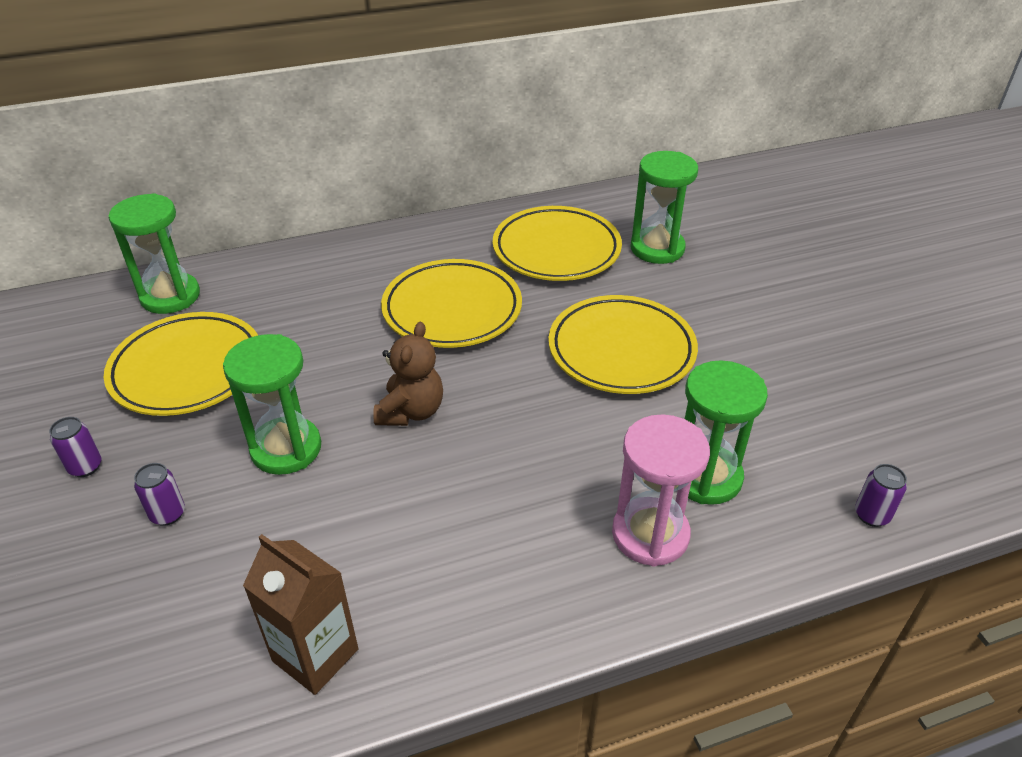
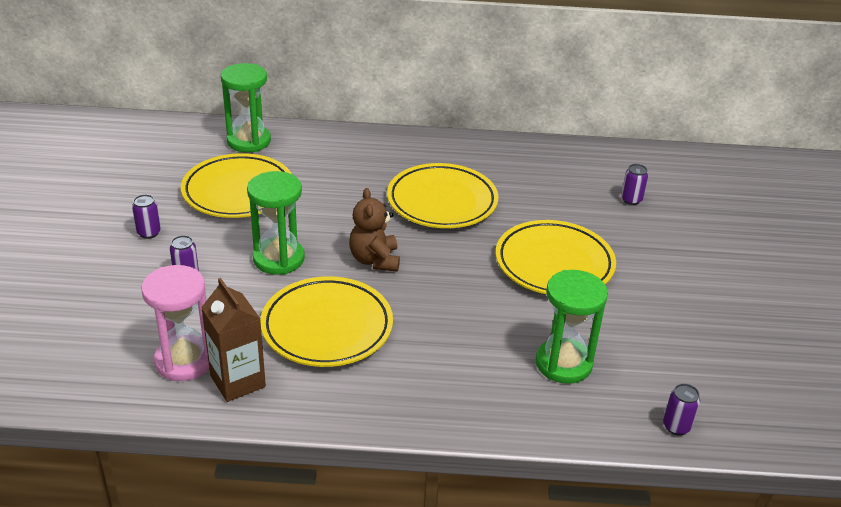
camera: 20 degrees right, 5 degrees down
brown teddy bear [373,322,443,426] -> brown teddy bear turned 135 degrees clockwise [349,188,400,272]
yellow plate [493,206,622,281] -> yellow plate moved to [260,276,393,367]
pink hourglass [612,414,710,566] -> pink hourglass moved to [141,265,209,381]
green hourglass [630,151,698,264] -> purple can [621,164,648,205]

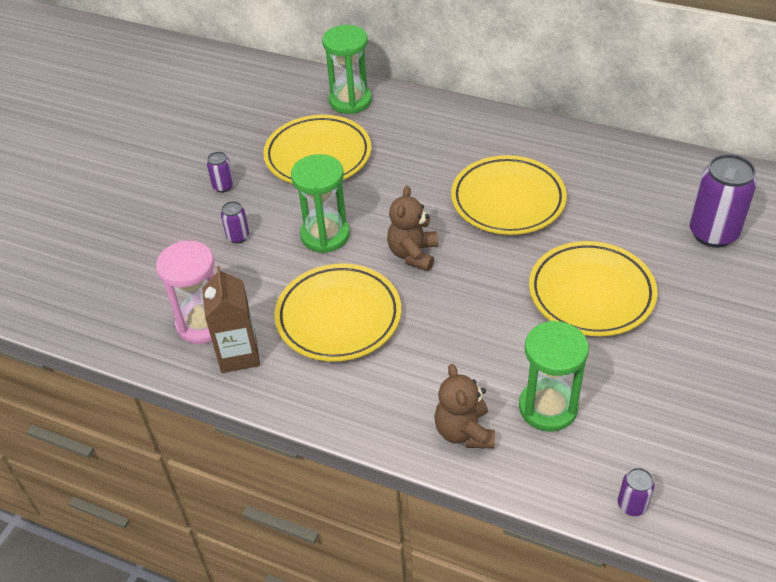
camera: 25 degrees right, 10 degrees up
purple can [621,164,648,205] -> purple can [689,154,757,248], size x2.10
none -> brown teddy bear [434,364,495,448]

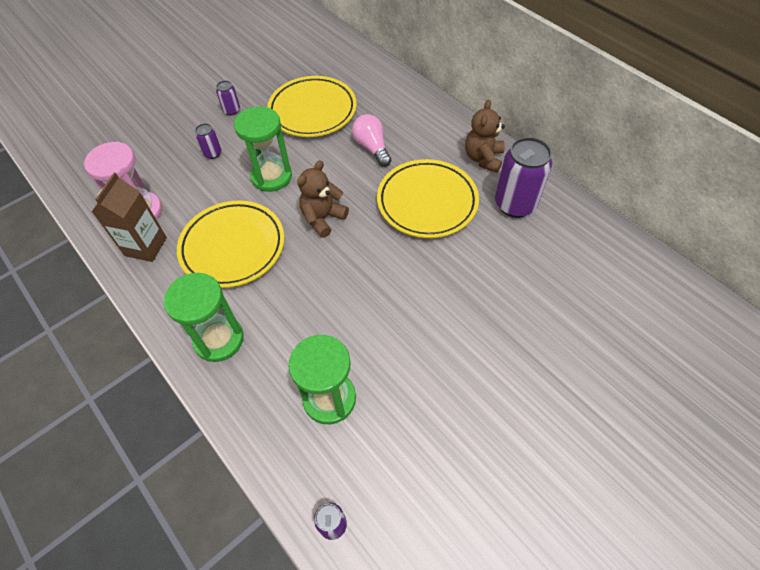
camera: 25 degrees right, 10 degrees up
green hourglass [322,25,372,114] -> green hourglass moved to [164,273,244,362]
brown teddy bear [434,364,495,448] -> brown teddy bear moved to [465,100,505,173]
yellow plate [529,241,658,336] -> none
purple can [689,154,757,248] -> purple can moved to [495,137,552,218]
none -> pink light bulb [352,114,391,167]

